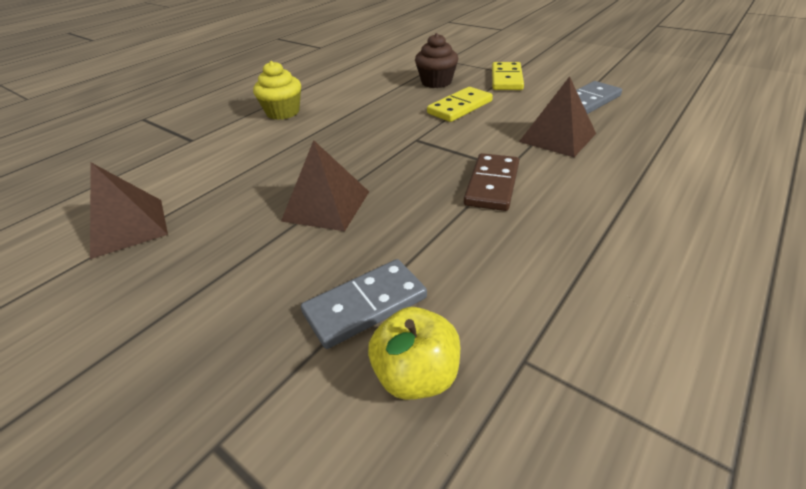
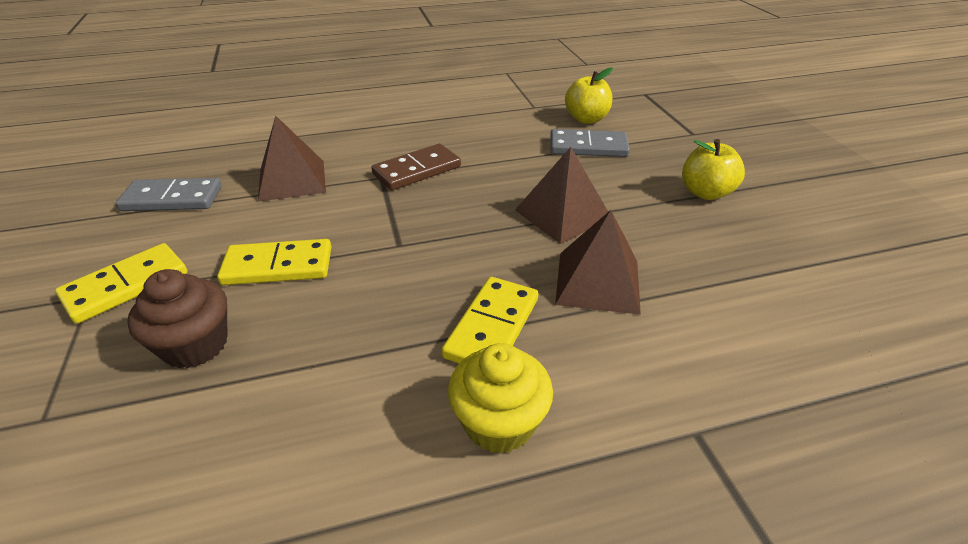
camera: 145 degrees left, 0 degrees up
brown pyramid [90,163,168,259] -> brown pyramid moved to [555,210,641,315]
none -> yellow domino [442,277,538,363]
none -> yellow apple [682,139,745,200]

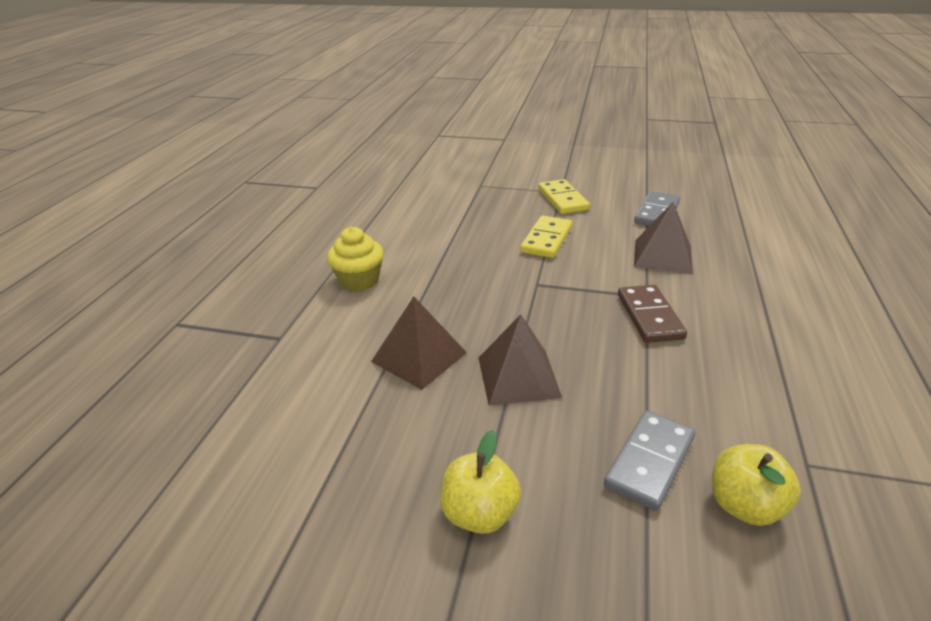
camera: 120 degrees right, 5 degrees down
brown cupcake [127,269,227,368] -> none
yellow domino [442,277,538,363] -> none

